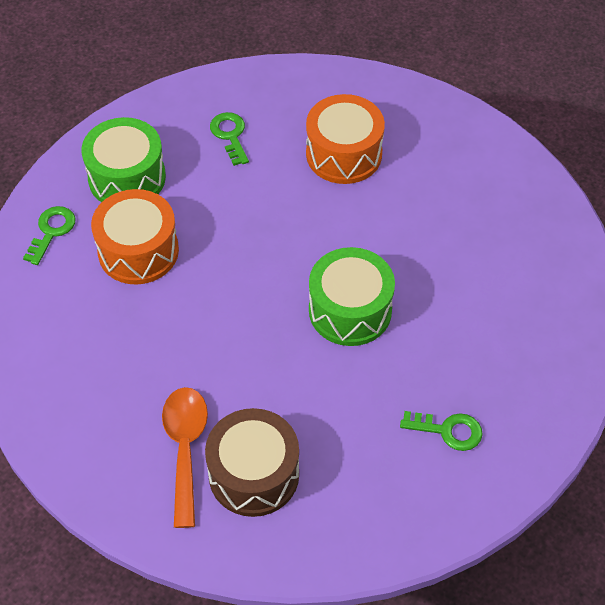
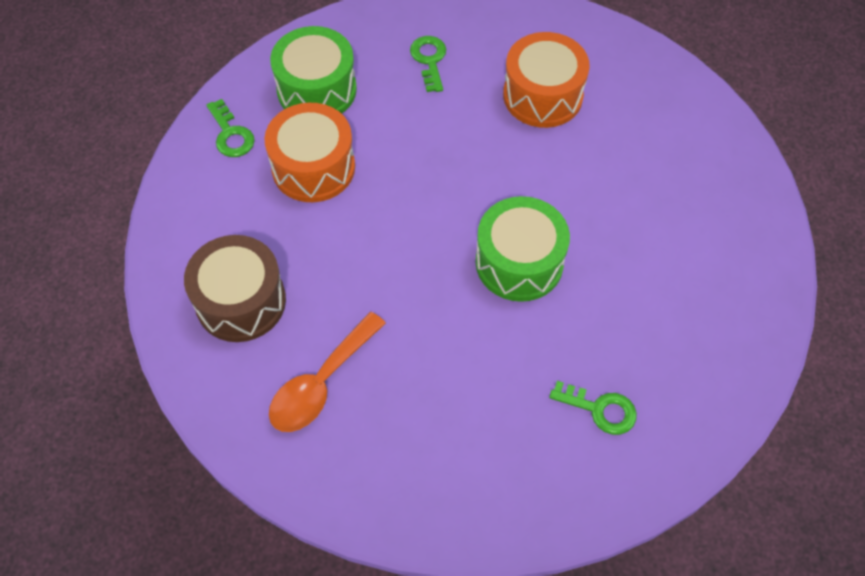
camera: 10 degrees right, 5 degrees up
green key [23,206,76,265] -> green key turned 120 degrees clockwise [206,99,255,157]
orange spoon [162,387,208,528] -> orange spoon turned 150 degrees counterclockwise [269,312,386,432]
brown drum [205,408,299,517] -> brown drum moved to [184,235,286,342]

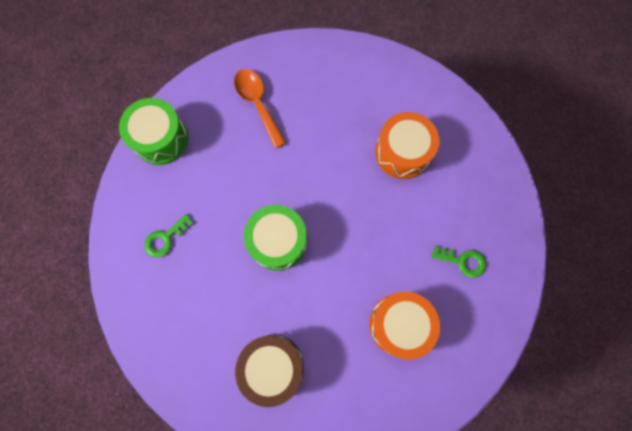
camera: 115 degrees right, 15 degrees up
brown drum [184,235,286,342] -> brown drum moved to [235,335,304,407]
green key [206,99,255,157] -> none
green drum [270,26,357,114] -> green drum moved to [119,98,188,165]

